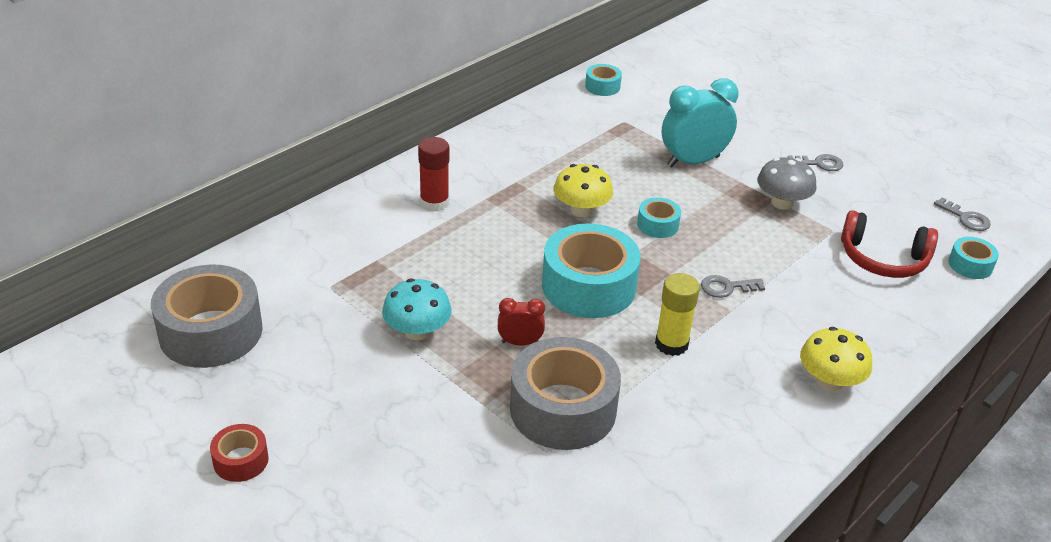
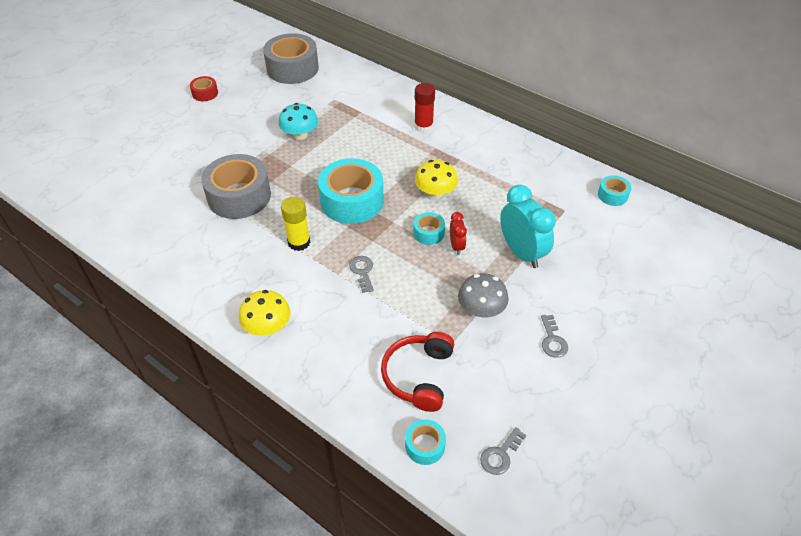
camera: 85 degrees right, 10 degrees up
red clock [498,298,545,346] -> red clock moved to [450,212,467,255]

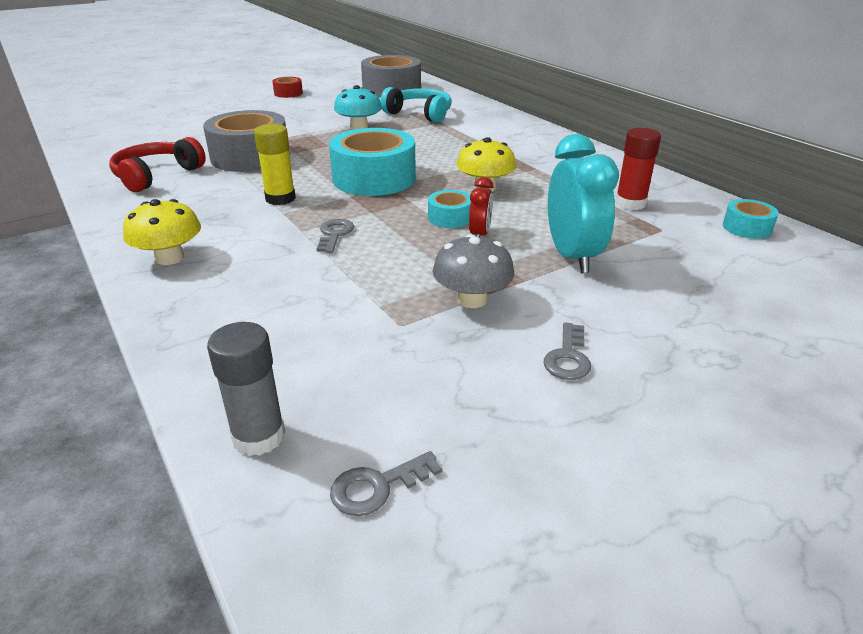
camera: 20 degrees right, 15 degrees down
red headphones [381,332,454,412] -> red headphones moved to [109,137,206,192]
turquoise tape [405,419,446,465] -> grey glue stick [207,322,285,456]
red glue stick [414,83,435,133] -> red glue stick moved to [615,128,661,210]
none -> turquoise headphones [380,87,452,123]

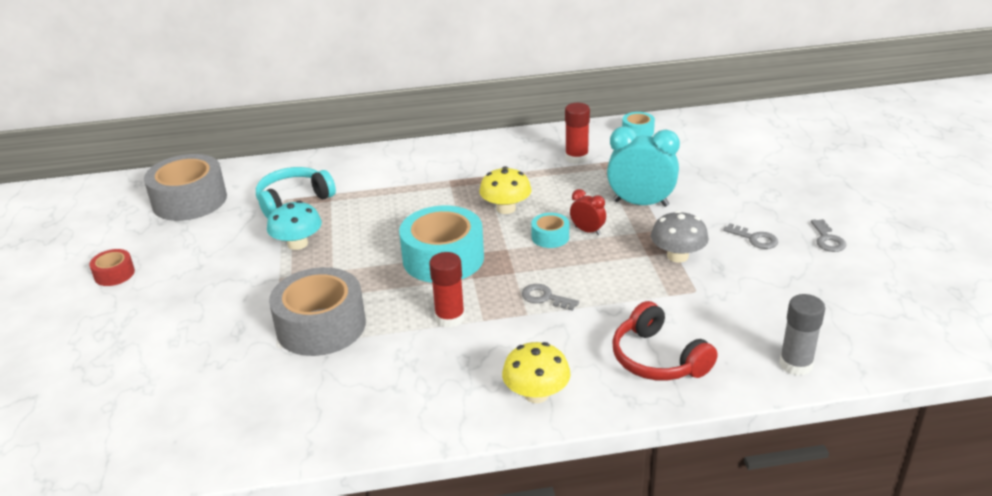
camera: 65 degrees left, 0 degrees up
red headphones [109,137,206,192] -> red headphones moved to [612,301,718,381]
yellow glue stick [254,124,296,205] -> red glue stick [429,252,465,328]
grey key [330,451,442,516] -> grey key moved to [811,219,847,252]

